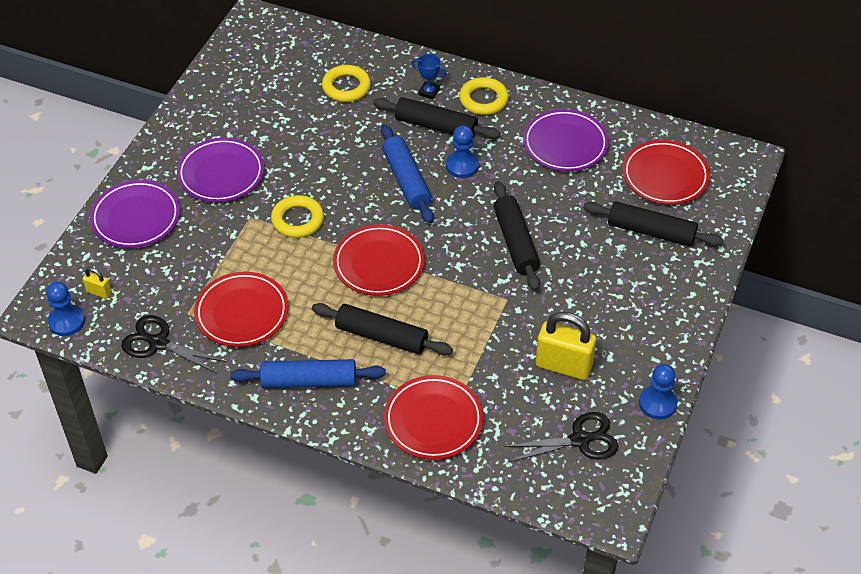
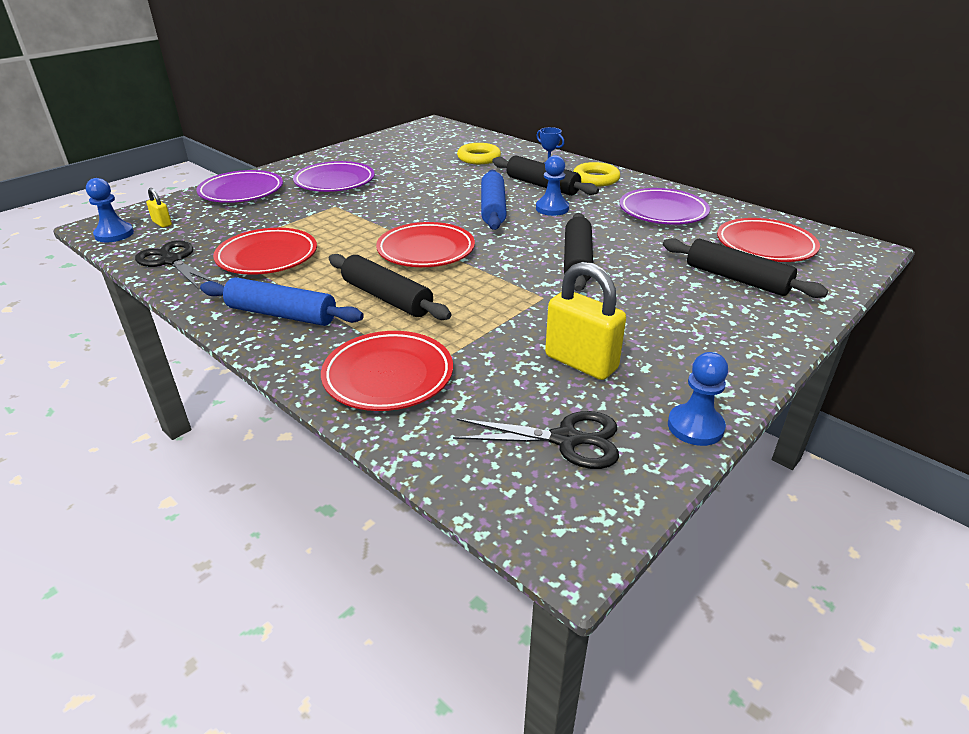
camera: 20 degrees right, 15 degrees down
yellow ring [271,195,324,238] -> none

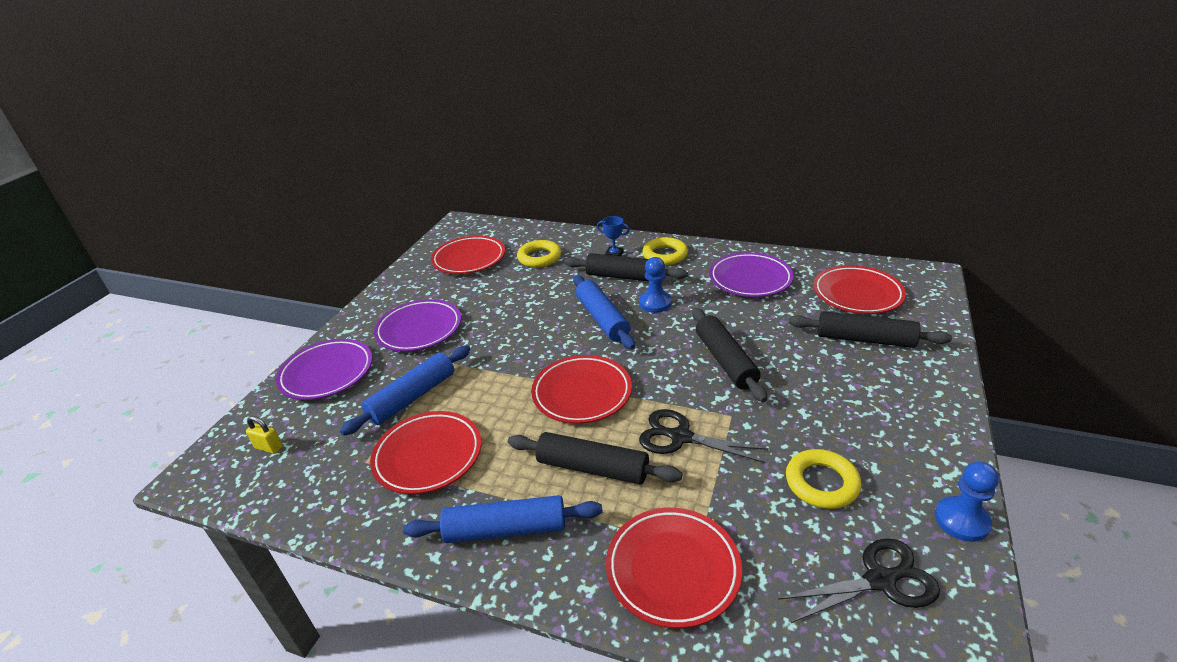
camera: 20 degrees left, 0 degrees up
blue pawn [86,178,134,242] -> none
black scissors [135,240,215,288] -> black scissors moved to [639,409,768,463]
yellow padlock [545,262,626,380] -> yellow ring [786,449,861,509]
none -> blue rolling pin [340,345,471,436]
none -> red plate [431,236,505,274]

